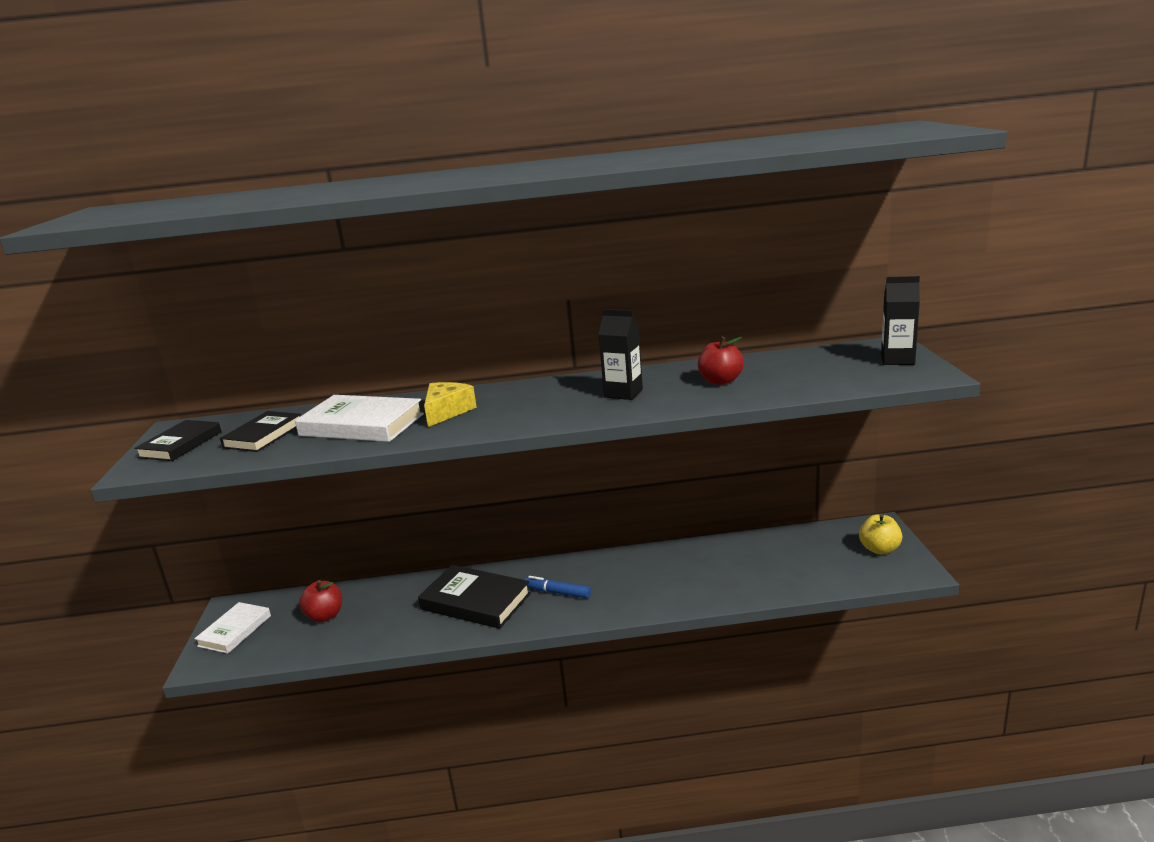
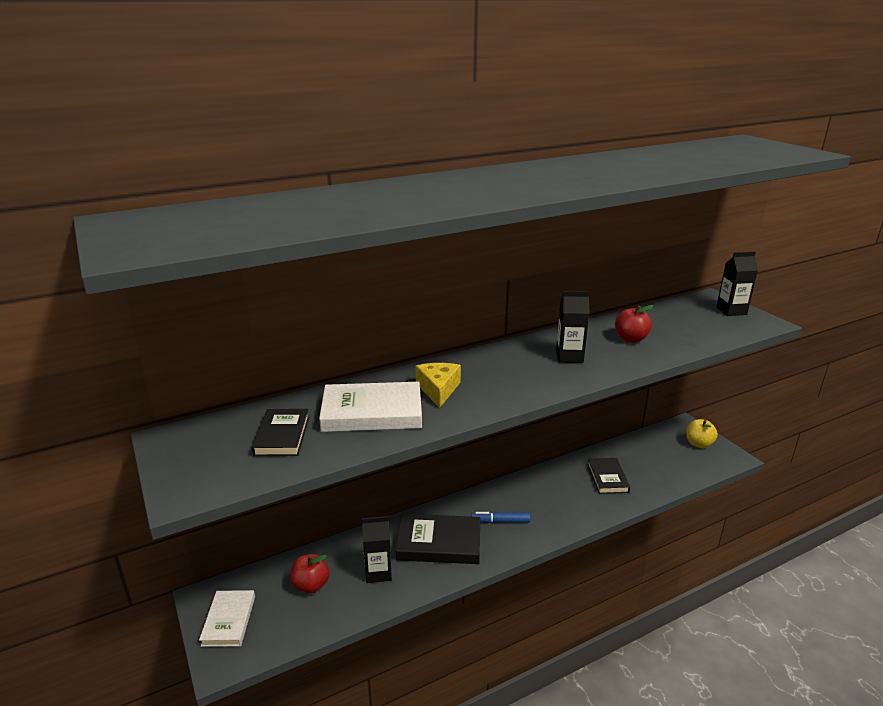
camera: 25 degrees left, 5 degrees up
black book [134,420,222,461] -> black book moved to [587,458,630,494]
none -> black carton [362,516,392,583]

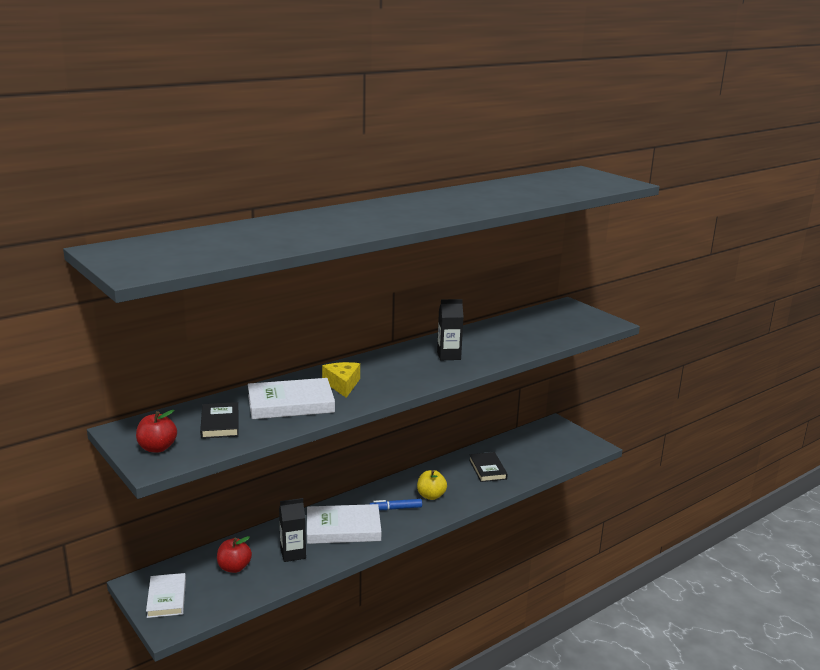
camera: 10 degrees left, 5 degrees down
black book [395,514,480,564] -> white book [307,504,381,544]
red apple [615,305,654,343] -> red apple moved to [136,410,177,453]
yellow apple [686,419,718,448] -> yellow apple moved to [417,470,447,500]
black carton [716,251,758,316] -> none

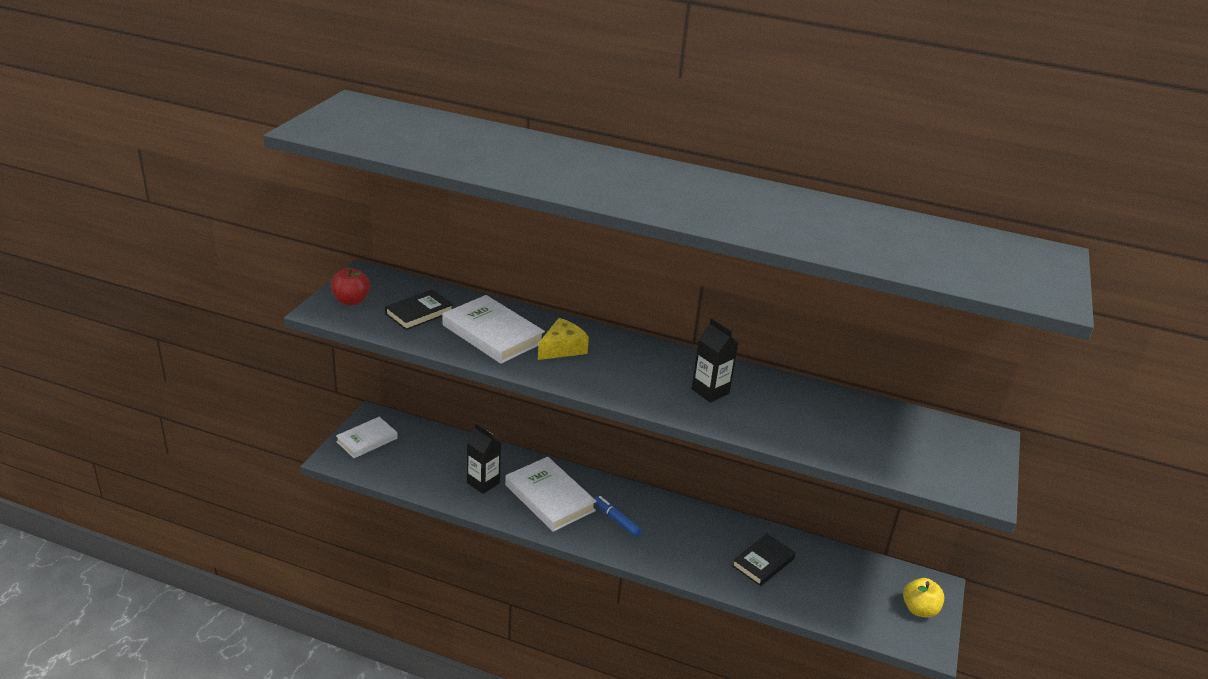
camera: 55 degrees right, 10 degrees up
red apple [217,536,252,573] -> none
yellow apple [417,470,447,500] -> yellow apple moved to [903,578,944,618]

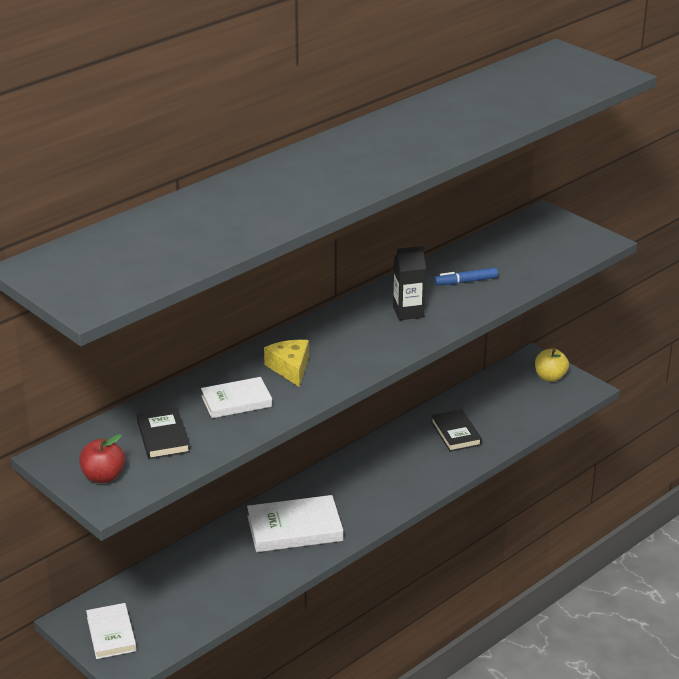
camera: 60 degrees left, 0 degrees up
white book [442,295,545,364] -> white book [201,377,272,418], size x0.65
black carton [467,424,501,494] -> none
blue marker [594,496,642,537] -> blue marker moved to [435,268,498,285]

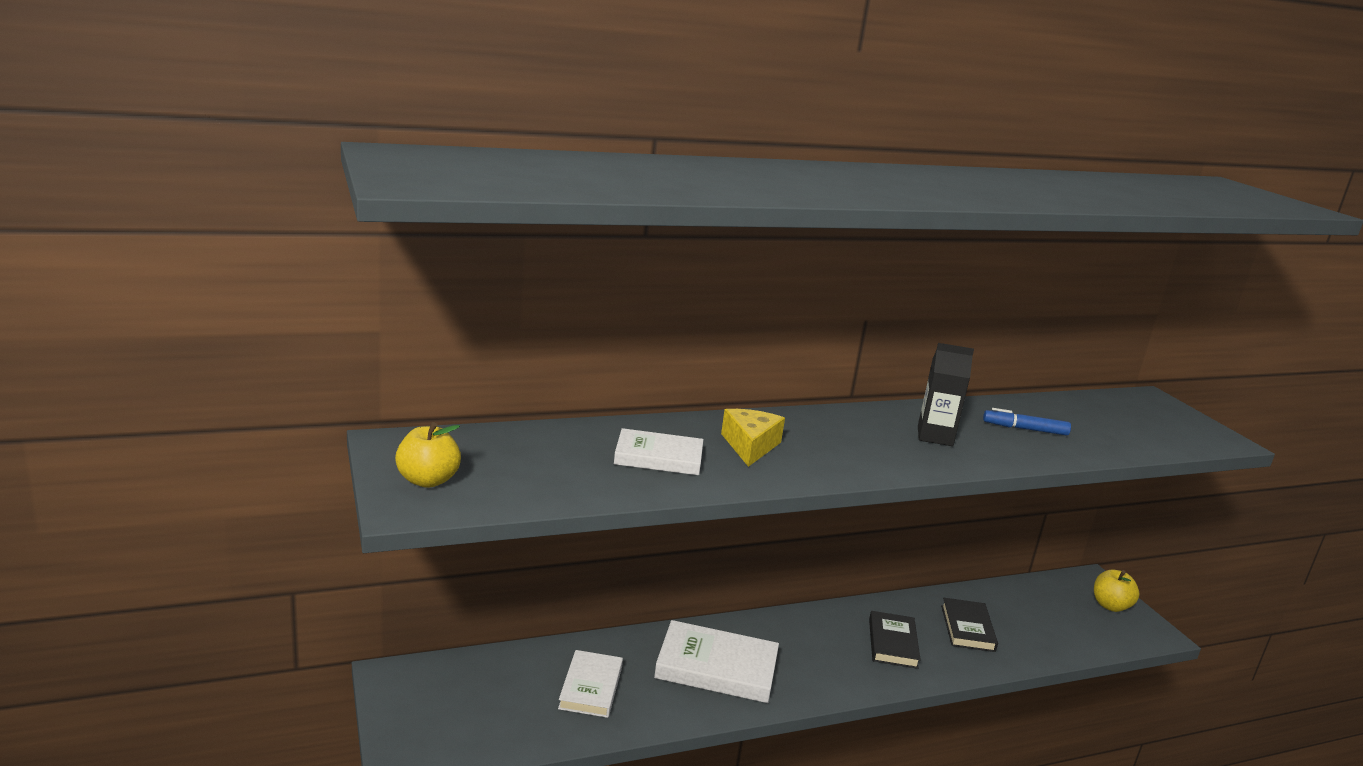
camera: 20 degrees right, 10 degrees down
red apple [79,434,125,483] -> yellow apple [395,422,461,488]
white book [86,603,137,659] -> white book moved to [558,650,623,718]
black book [137,408,190,459] -> black book moved to [869,611,921,669]

